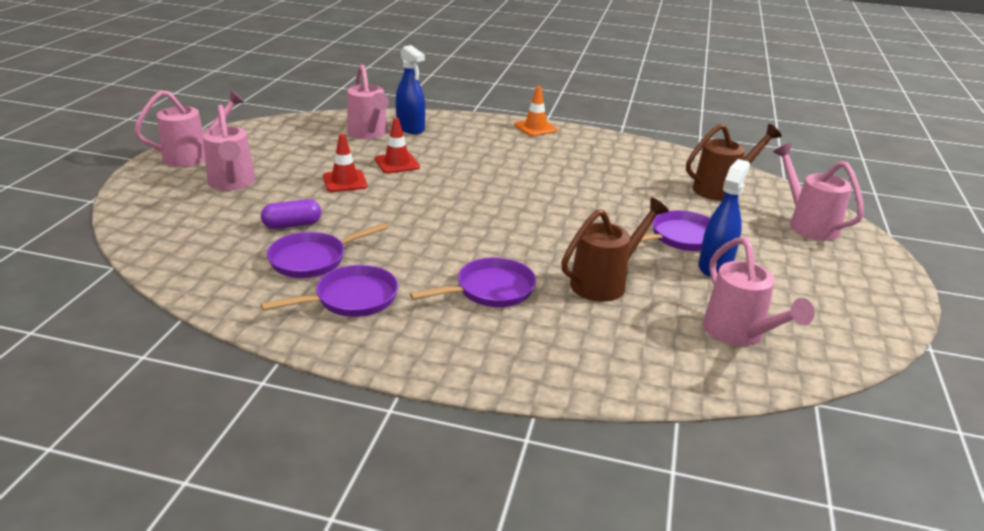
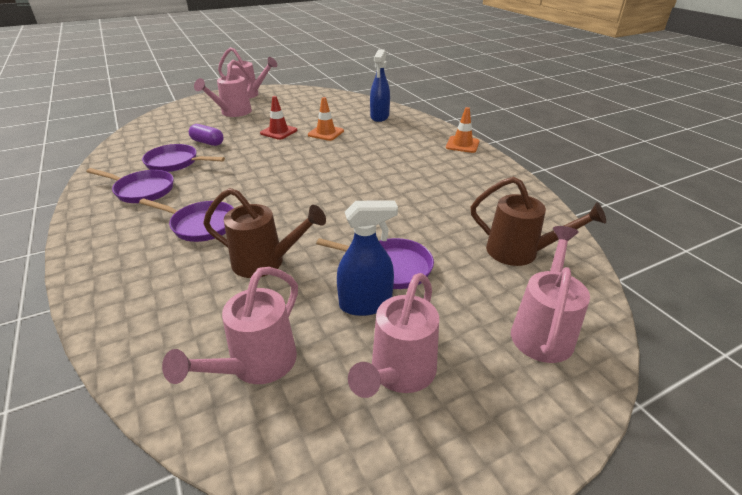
camera: 50 degrees right, 5 degrees up
pink watering can [347,64,389,139] -> pink watering can moved to [348,273,439,398]
red traffic cone [375,118,420,174] -> orange traffic cone [308,97,344,141]

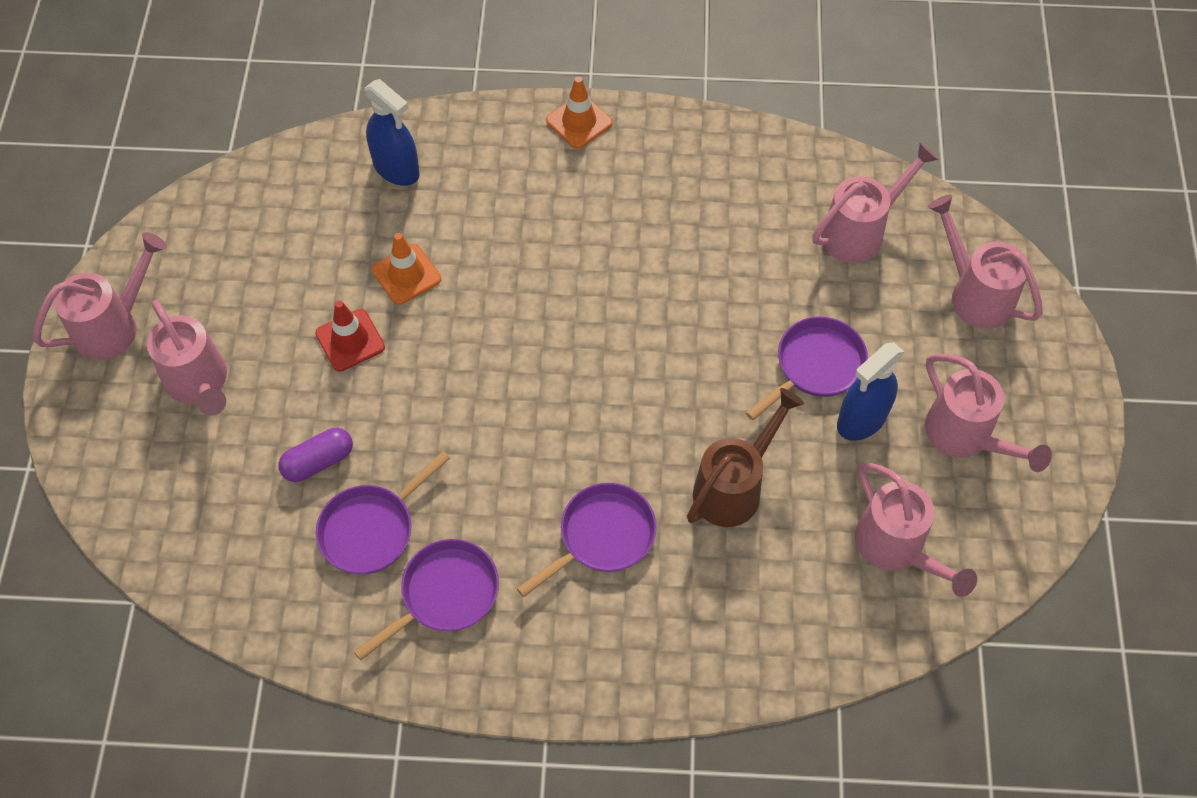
camera: 60 degrees left, 25 degrees up
blue spray bottle [337,200,398,316] -> blue spray bottle turned 150 degrees counterclockwise [837,343,904,441]
brown watering can [471,177,606,266] -> pink watering can [812,142,939,263]

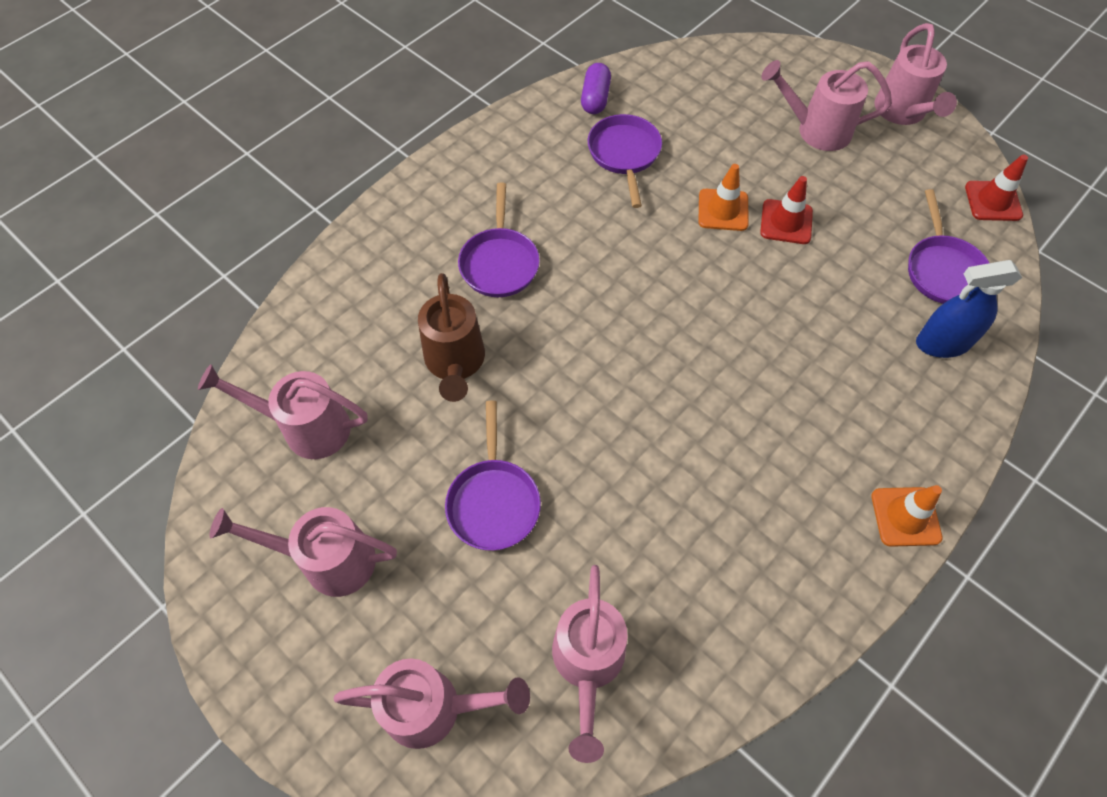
camera: 130 degrees right, 0 degrees up
purple capsule [278,428,353,482] -> purple capsule moved to [581,63,611,114]
purple pan [354,539,499,660] -> purple pan moved to [908,189,989,304]
orange traffic cone [372,233,441,305] -> orange traffic cone moved to [698,164,749,231]
blue spray bottle [837,343,904,441] -> none
none -> red traffic cone [965,154,1028,221]

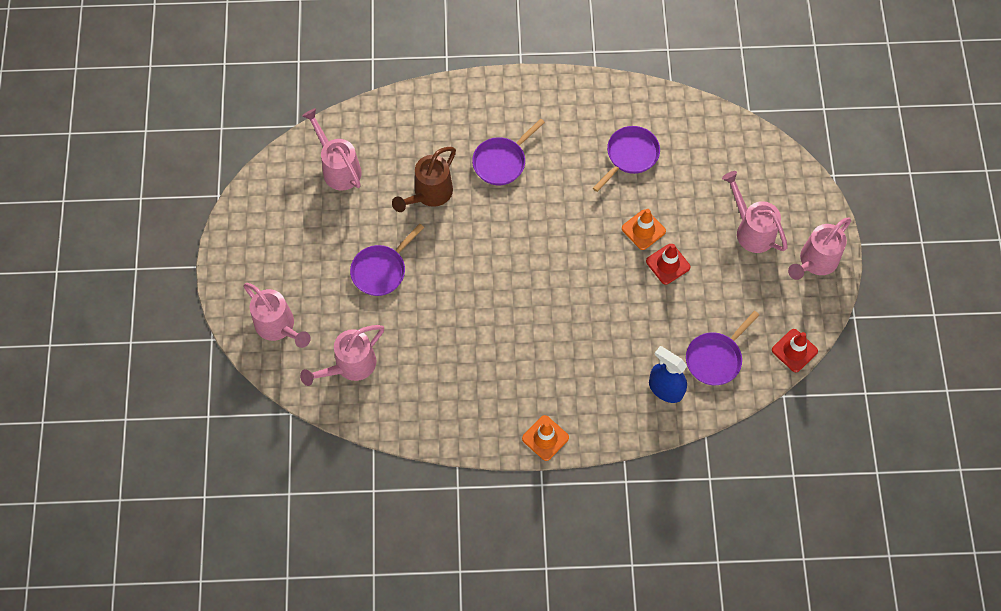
camera: 45 degrees right, 5 degrees up
pink watering can [210,507,397,597] -> none
purple capsule [581,63,611,114] -> none

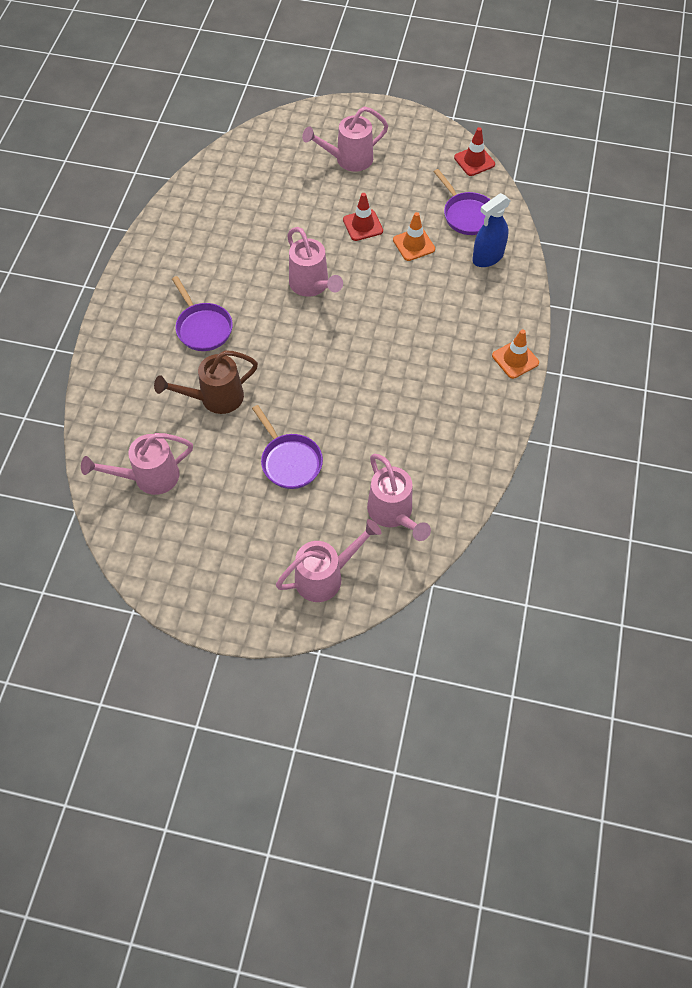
camera: 75 degrees left, 5 degrees down
brown watering can [392,147,456,212] -> brown watering can turned 105 degrees clockwise [154,350,258,414]
purple pan [593,126,660,192] -> none
orange traffic cone [622,209,666,250] -> orange traffic cone moved to [393,212,435,261]
pink watering can [788,218,851,280] -> pink watering can moved to [287,227,343,297]

